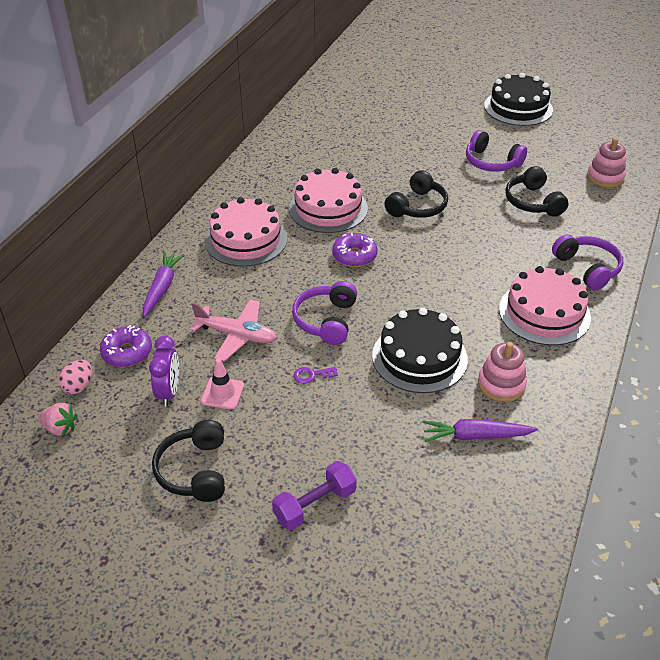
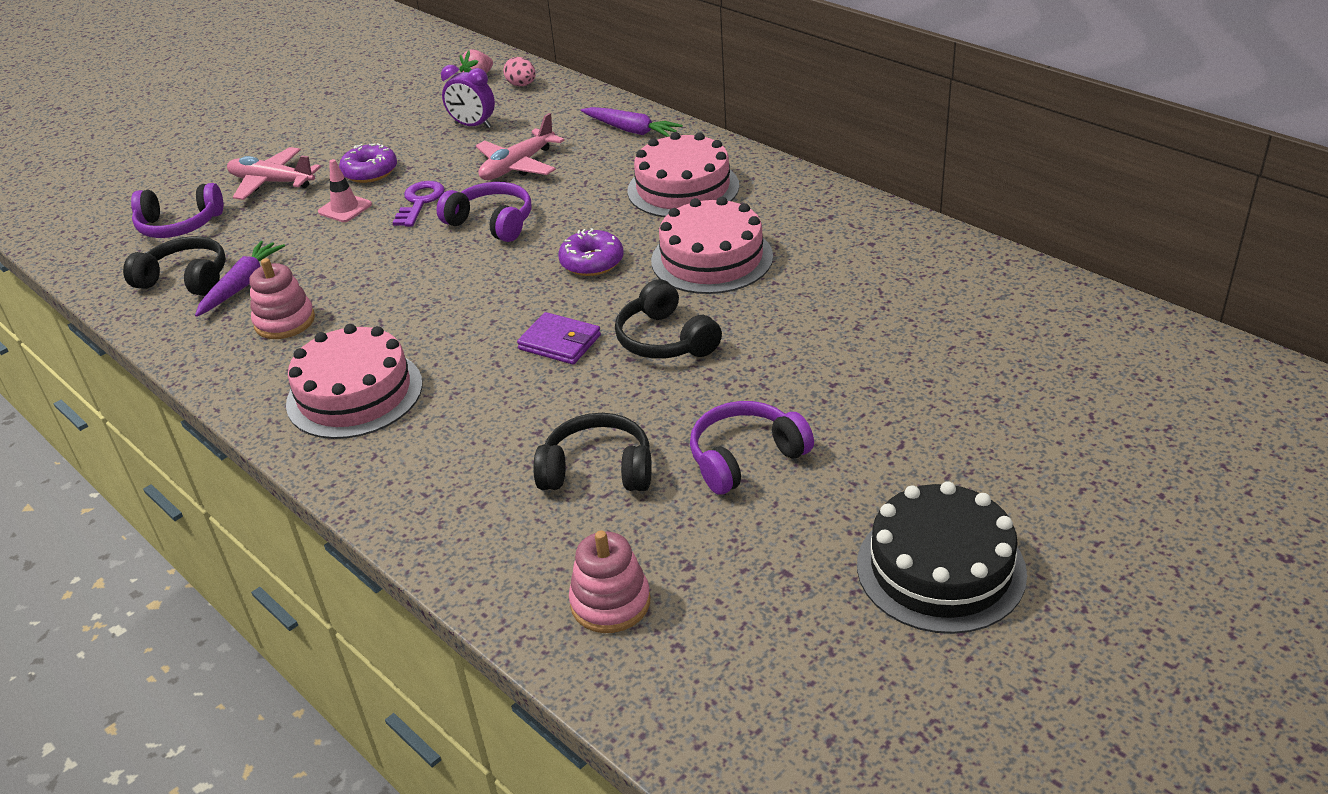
camera: 115 degrees right, 5 degrees down
purple donut [100,325,152,367] -> purple donut moved to [339,143,397,183]
black headphones [152,420,225,502] -> black headphones moved to [123,236,226,296]
pink traffic cone [201,358,244,409] -> pink traffic cone moved to [318,159,372,222]
purple dumbbell [272,461,357,530] -> pink plane [227,147,321,200]
purple key [293,367,338,384] -> purple key [392,181,445,227], size x1.63
black cake [372,308,468,393] -> none
purple headphones [552,234,623,290] -> purple headphones moved to [131,183,223,238]
none -> purple wallet [517,312,601,365]

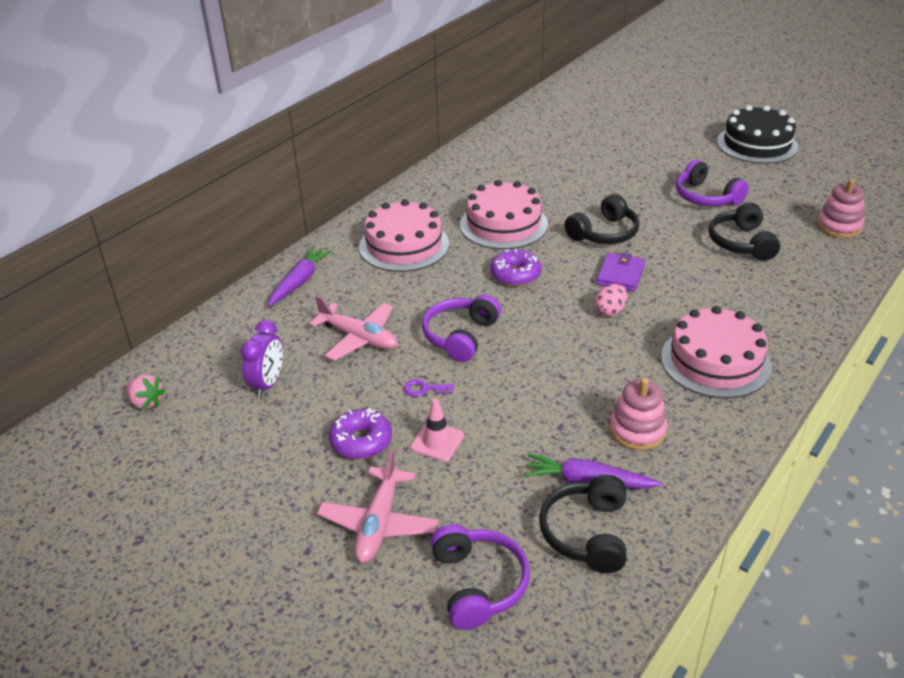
camera: 100 degrees left, 0 degrees up
purple key [392,181,445,227] -> purple key [404,379,454,397], size x0.61
pink egg [503,57,536,86] -> pink egg moved to [594,284,627,317]

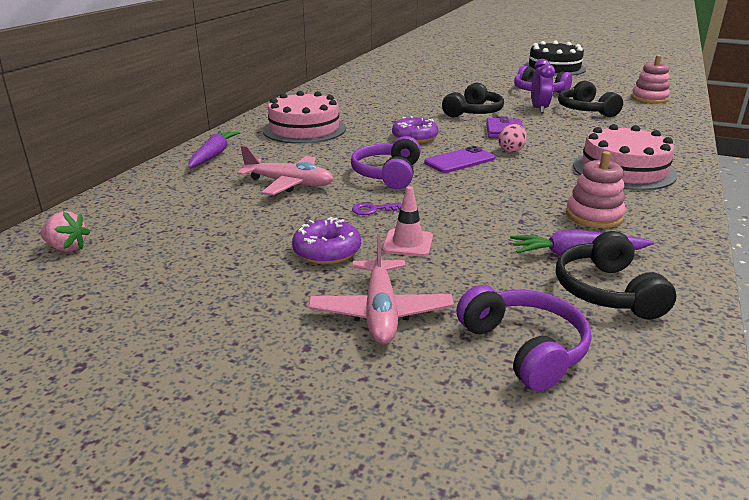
camera: 15 degrees left, 10 degrees down
purple clock [240,320,283,397] -> purple clock moved to [531,59,555,113]
pink cake [460,180,548,249] -> none
none -> purple phone [424,146,495,173]

